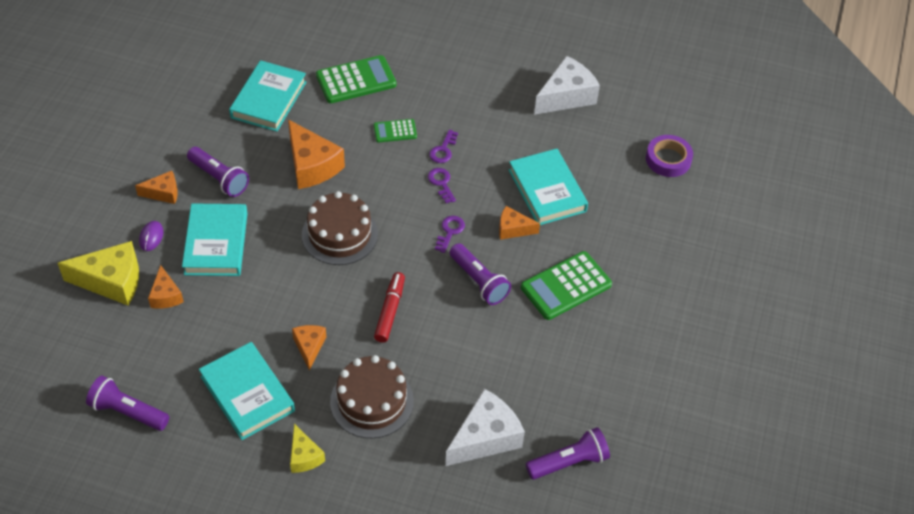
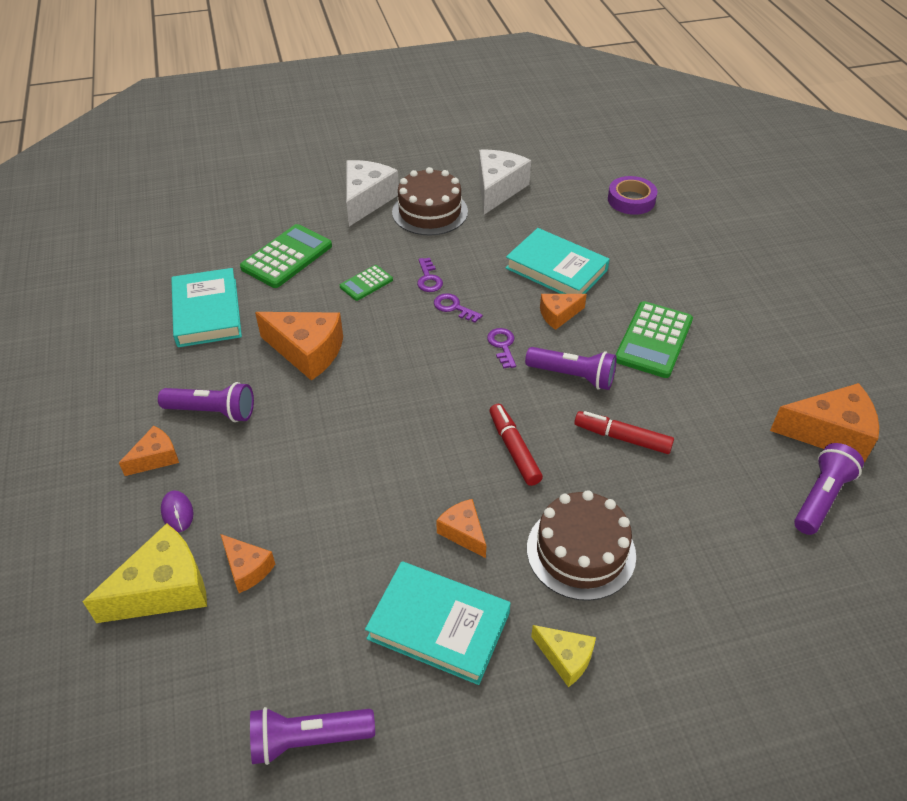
camera: 30 degrees left, 5 degrees down
turquoise book [182,203,247,276] -> none
brown cake [302,191,378,265] -> brown cake moved to [392,167,468,235]
white cheese [445,389,525,466] -> white cheese moved to [346,160,399,226]
none -> red marker [574,411,674,454]
none -> orange cheese [770,383,879,463]

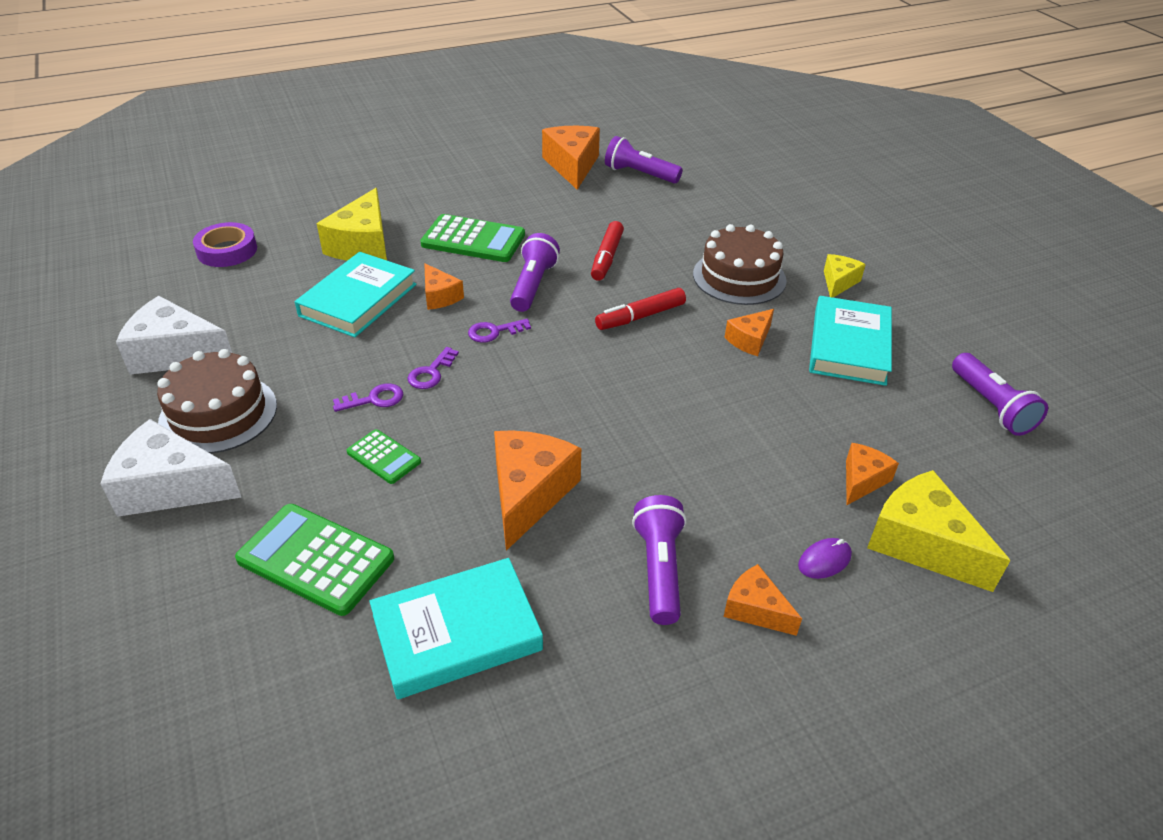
camera: 100 degrees left, 5 degrees down
none -> yellow cheese [317,188,387,261]

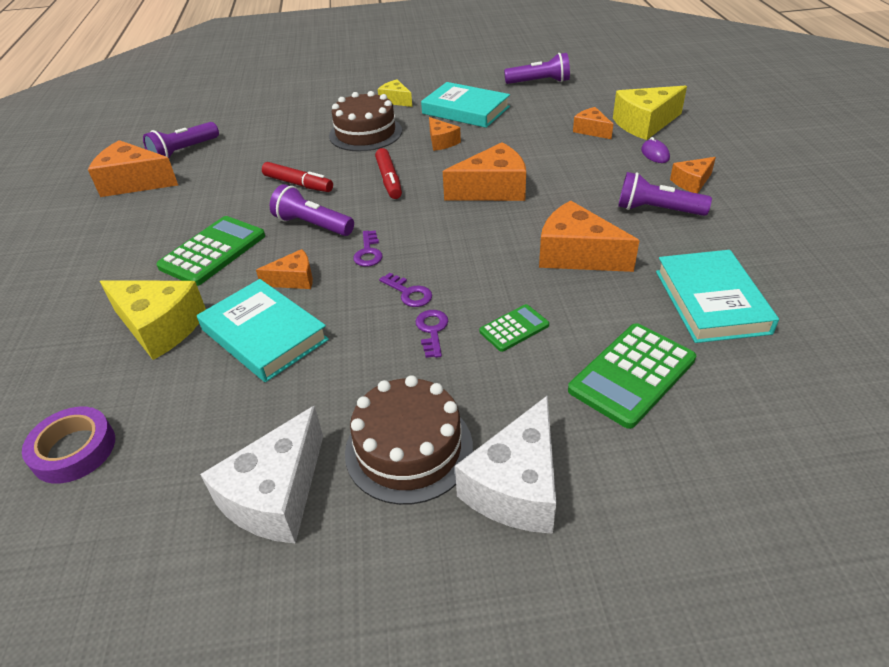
camera: 70 degrees left, 0 degrees up
none -> orange cheese [443,142,526,201]

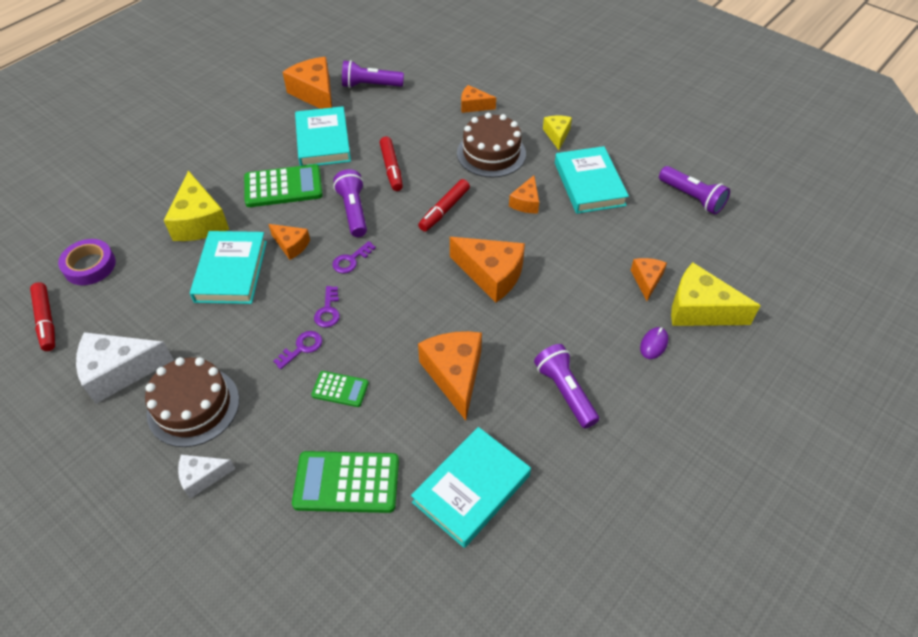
camera: 45 degrees right, 10 degrees up
white cheese [455,395,556,534] -> white cheese [178,455,236,499], size x0.56
orange cheese [670,157,716,193] -> orange cheese moved to [461,85,496,113]
none -> red marker [30,282,55,351]
none -> turquoise book [295,106,351,166]

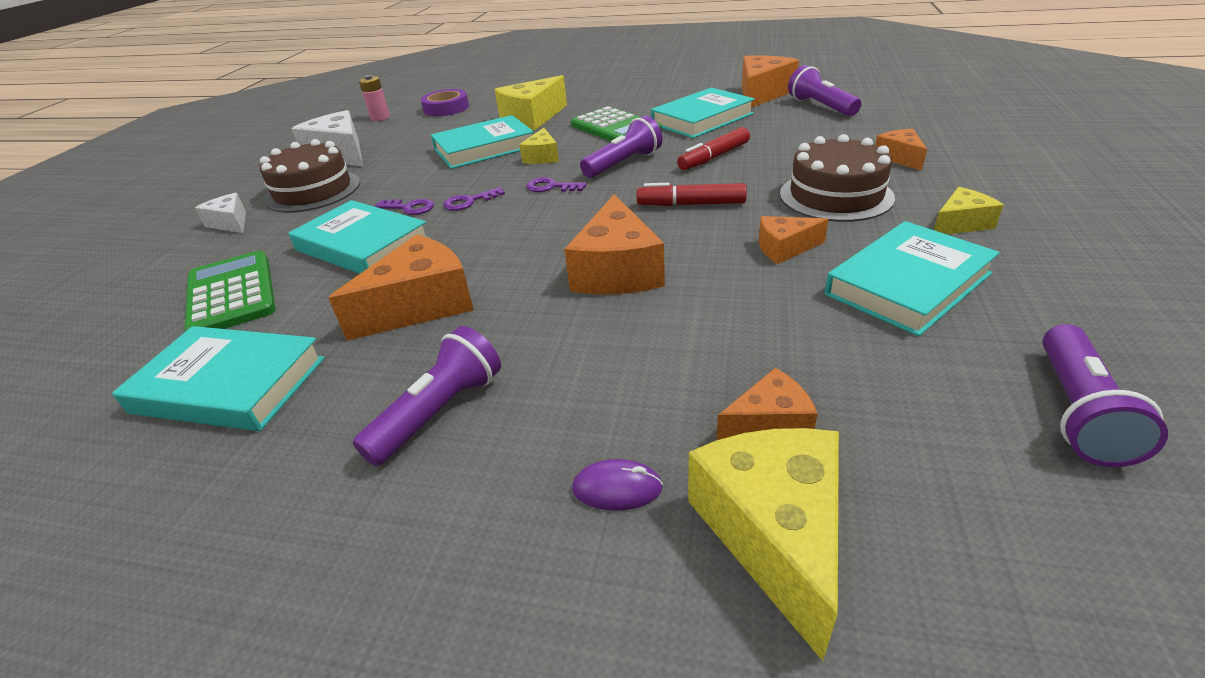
camera: 65 degrees right, 15 degrees down
red marker [30,282,55,351] -> pink battery [359,75,390,121]
orange cheese [268,224,310,260] -> yellow cheese [519,128,559,164]
green calculator [311,371,369,407] -> turquoise book [288,200,430,274]

